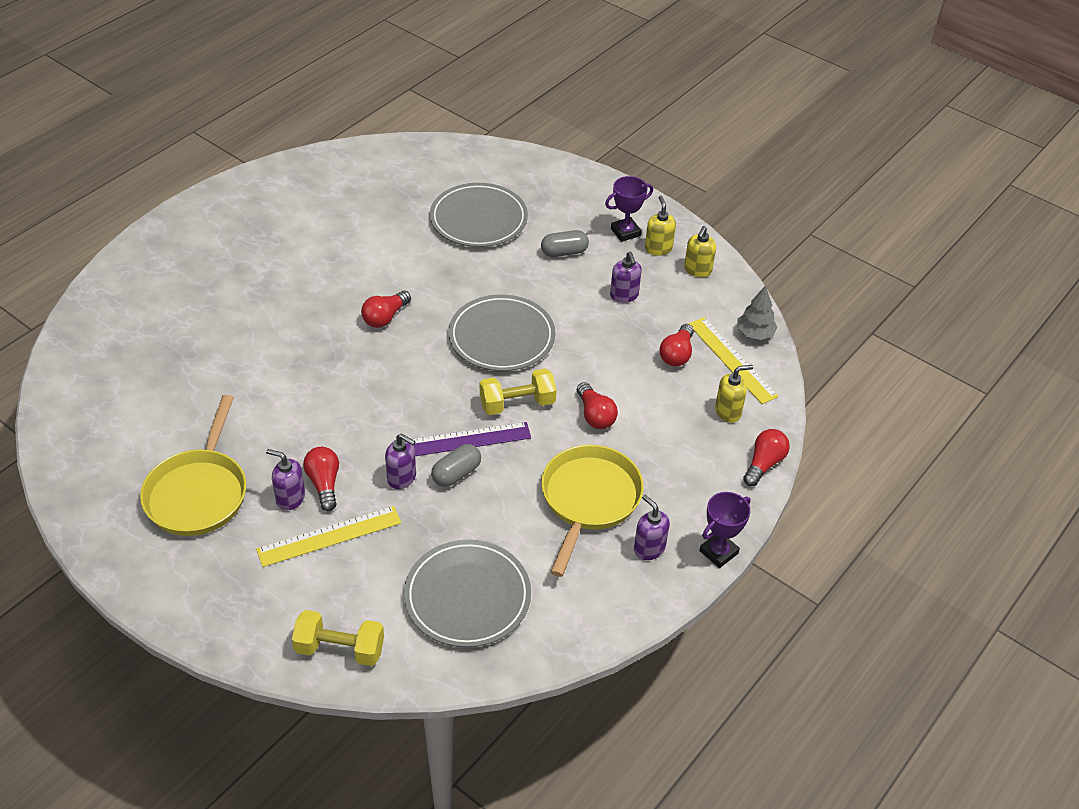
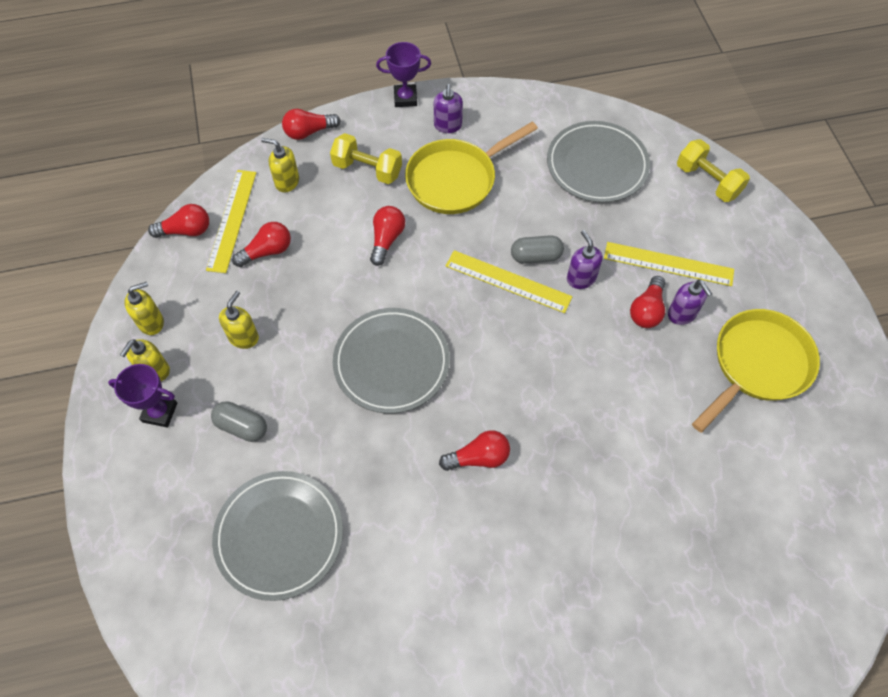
camera: 140 degrees left, 15 degrees up
purple ruler [412,422,531,456] -> yellow ruler [446,250,572,313]
yellow dumbbell [480,369,556,415] -> yellow dumbbell moved to [330,133,402,184]
purple soap dispenser [610,252,642,303] -> yellow soap dispenser [219,291,259,349]
grey tree [738,286,778,340] -> red light bulb [148,204,209,238]

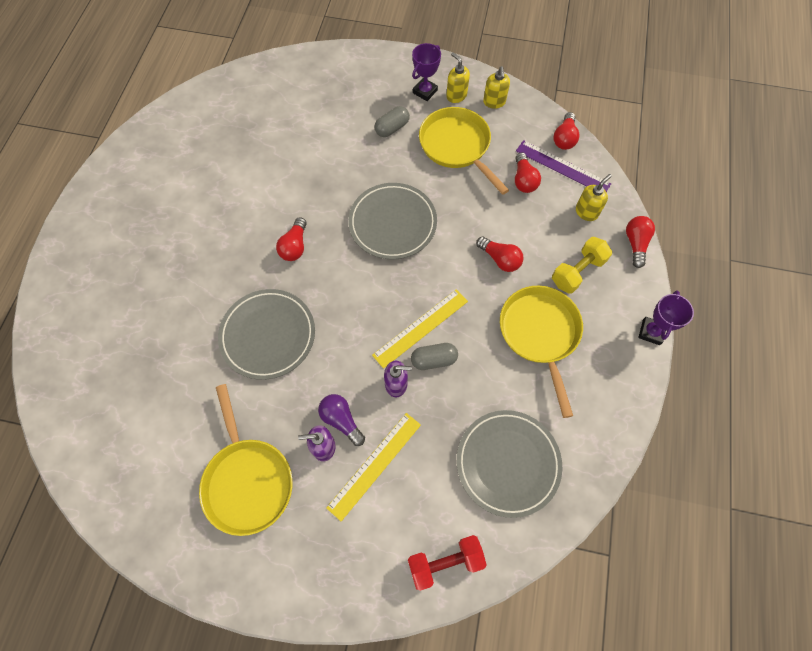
camera: 115 degrees right, 5 degrees up
yellow ruler [206,170,256,273] -> purple ruler [516,140,612,192]
grey plate [212,471,343,601] -> grey plate moved to [218,289,315,380]
yellow soap dispenser [219,291,259,349] -> yellow pan [419,107,509,195]
purple soap dispenser [434,84,463,133] -> none
grey capsule [511,235,564,264] -> grey capsule turned 60 degrees clockwise [411,343,458,370]
red light bulb [630,276,665,328] -> purple light bulb [318,394,365,446]
yellow dumbbell [677,139,750,202] -> red dumbbell [408,535,487,591]

